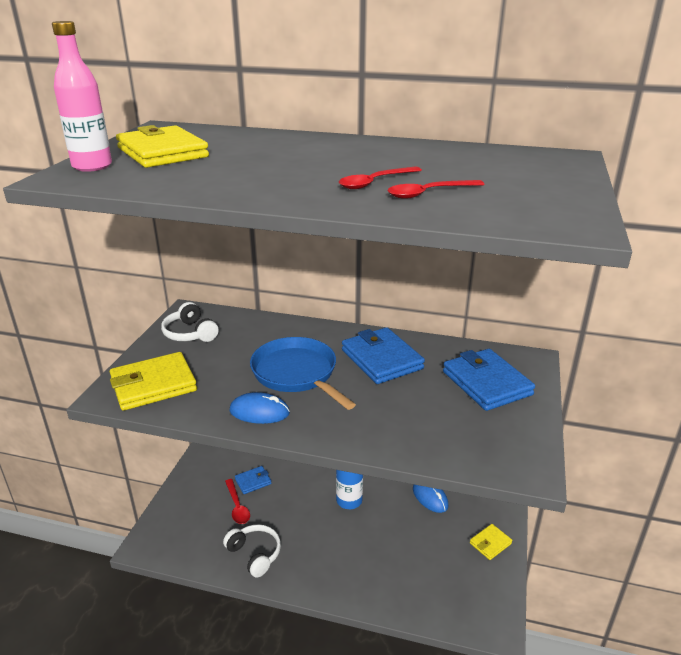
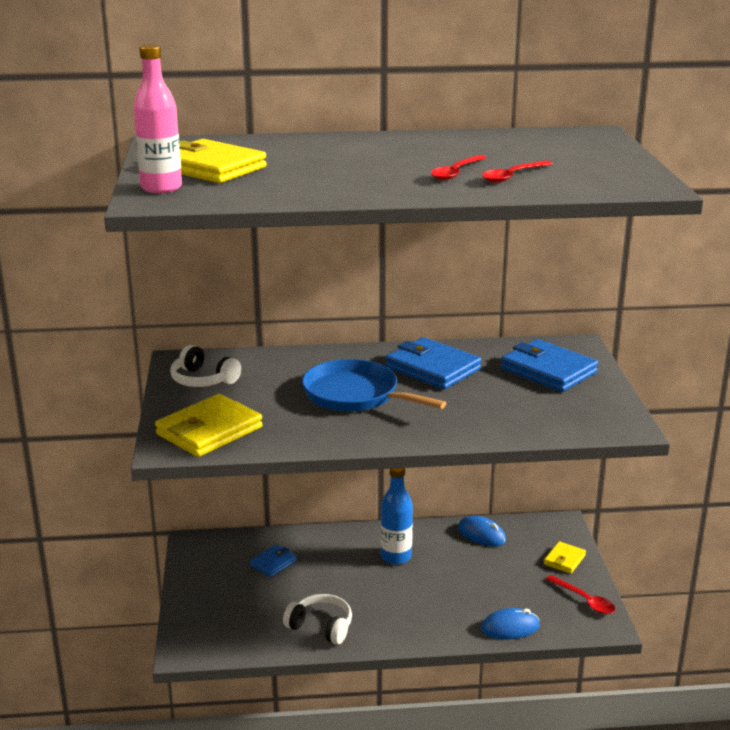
camera: 20 degrees left, 5 degrees down
red spoon [225,479,250,524] -> red spoon moved to [546,575,616,614]
blue mouse [229,392,290,424] -> blue mouse moved to [481,608,540,640]

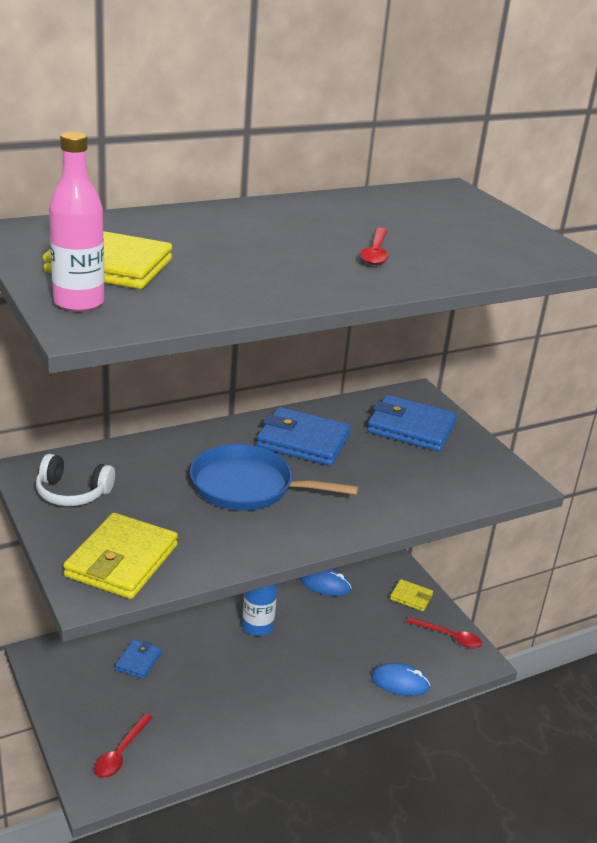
camera: 25 degrees left, 5 degrees up
white headphones [283,594,352,645] -> none
blue mouse [481,608,540,640] -> blue mouse turned 45 degrees clockwise [371,663,430,696]
red spoon [482,161,552,183] -> red spoon moved to [94,714,153,778]
yellow wallet [544,541,586,574] -> yellow wallet turned 75 degrees counterclockwise [390,579,433,611]

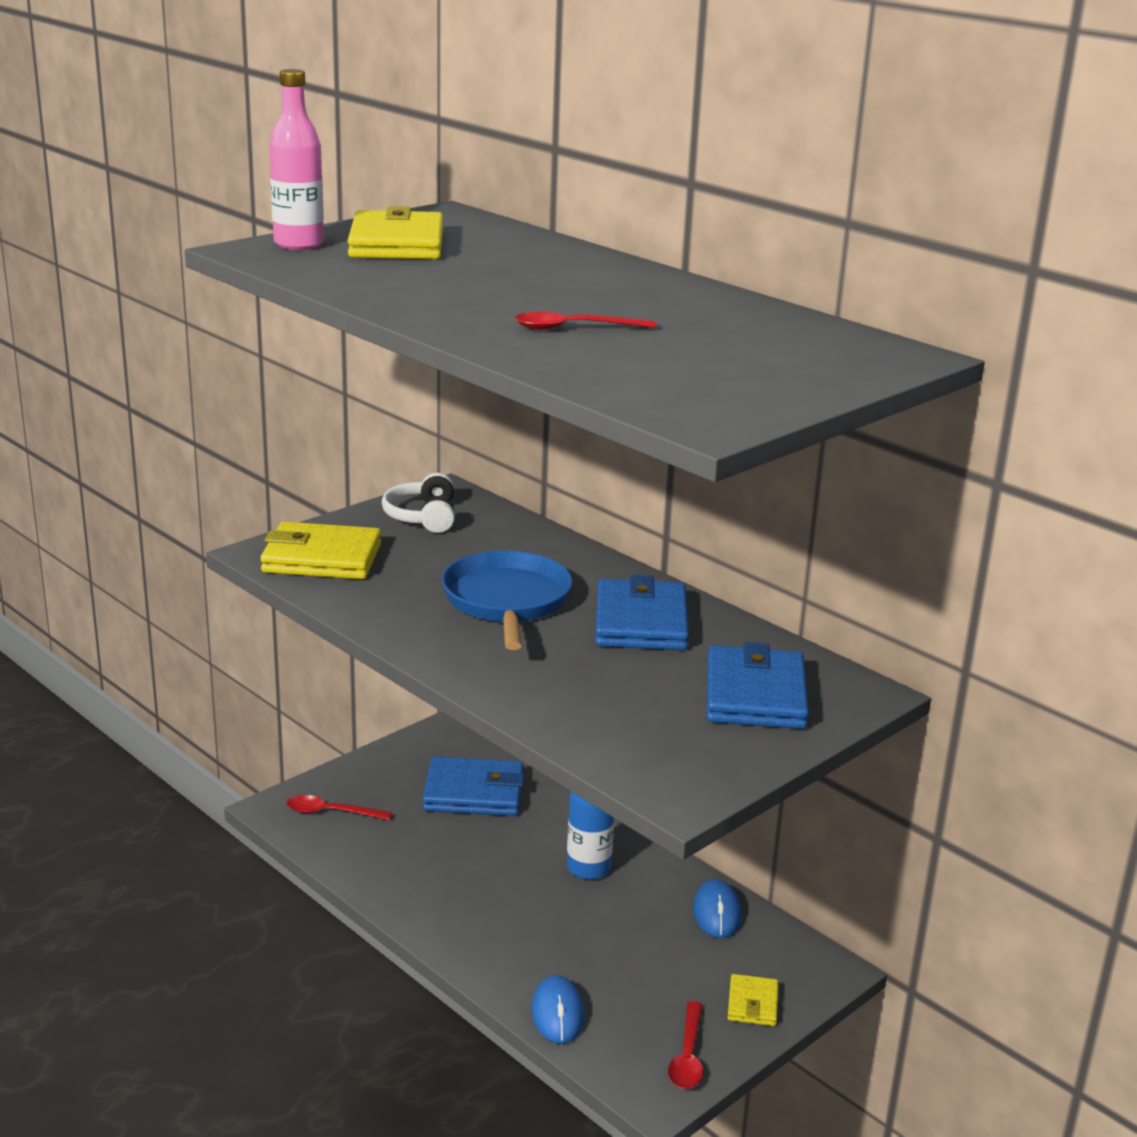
camera: 75 degrees right, 5 degrees down
blue wallet [115,640,162,679] -> blue wallet [423,757,524,816], size x1.89

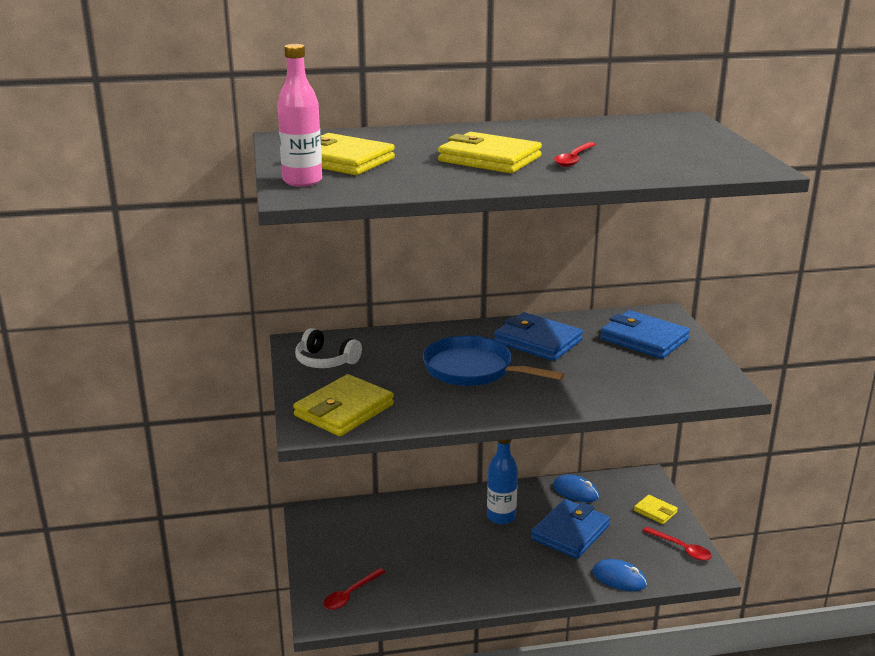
camera: 55 degrees left, 0 degrees up
blue wallet [423,757,524,816] -> blue wallet moved to [531,499,610,559]
none -> yellow wallet [438,132,542,173]

